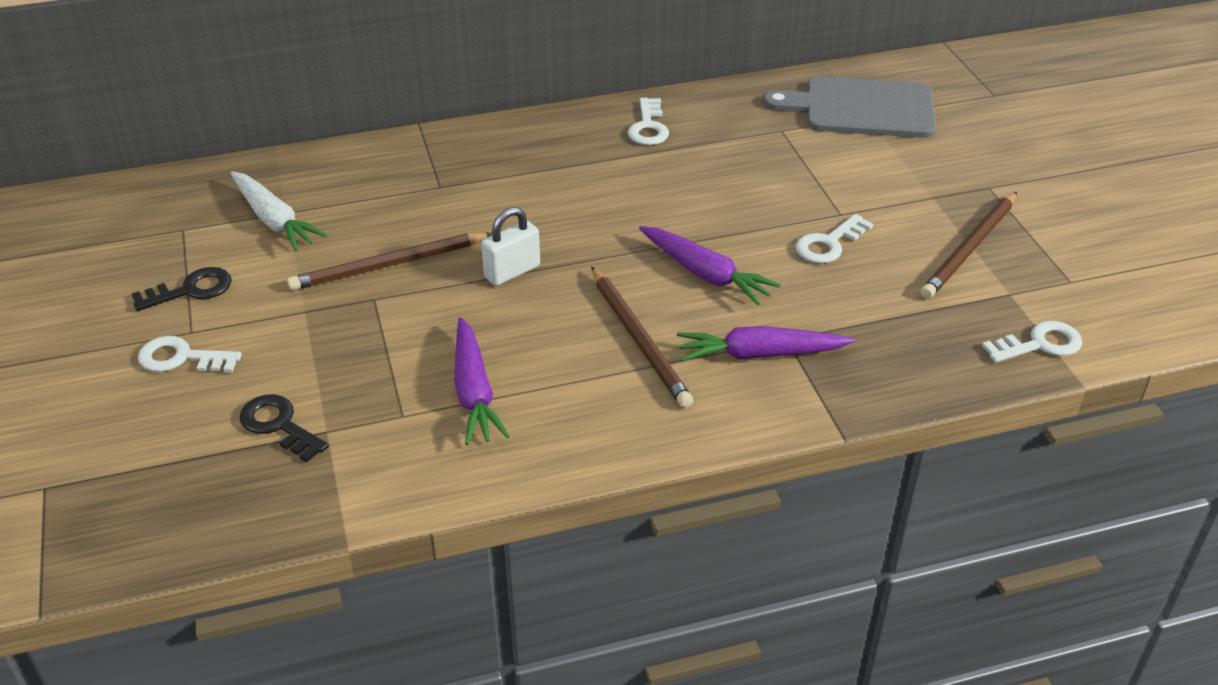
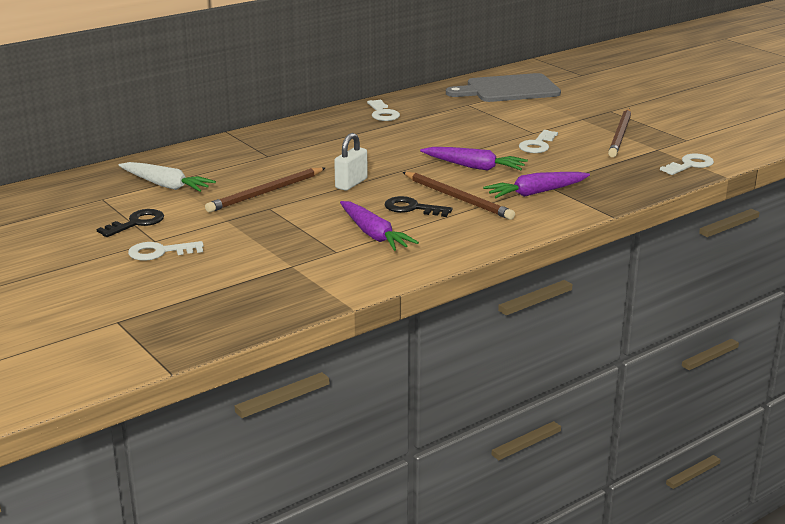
camera: 20 degrees left, 15 degrees down
black key [240,394,329,462] -> black key moved to [385,196,452,217]

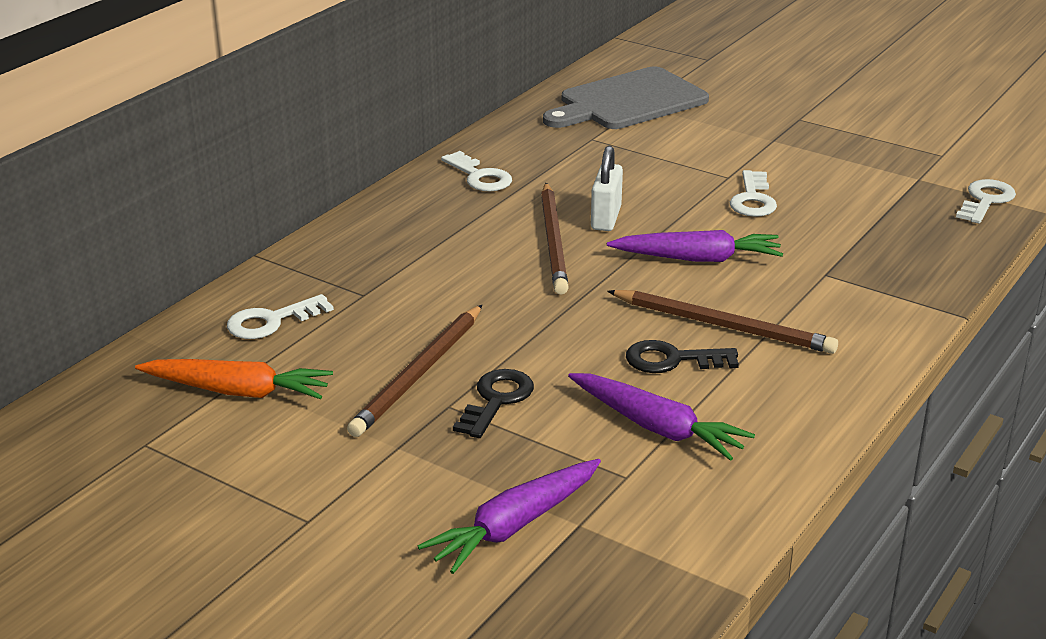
camera: 20 degrees left, 5 degrees up
black key [96,209,164,237] -> black key moved to [453,369,534,438]
white carrot [119,162,216,192] -> orange carrot [135,359,333,399]
white key [128,241,204,261] -> white key moved to [227,294,334,339]
white padlock [334,133,368,191] -> white padlock moved to [591,146,623,231]
purple carrot [483,172,590,198] -> purple carrot moved to [418,459,601,574]
brown pencil [608,109,631,157] -> brown pencil moved to [541,183,569,295]

